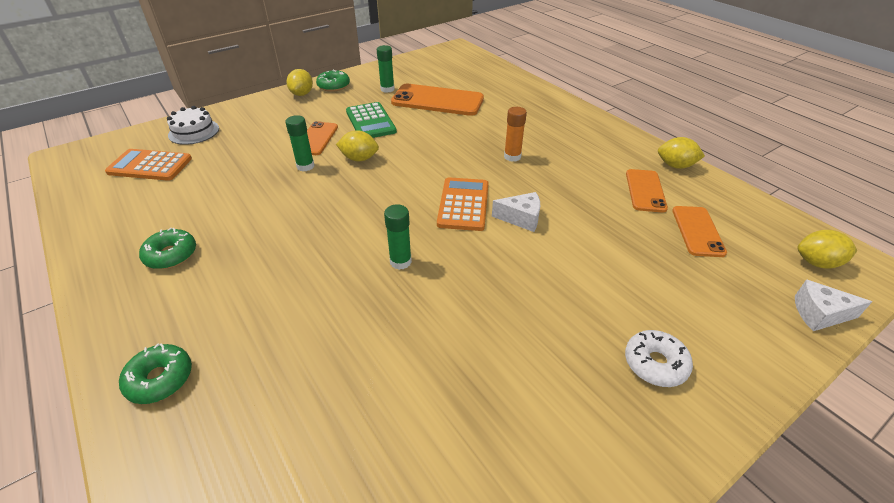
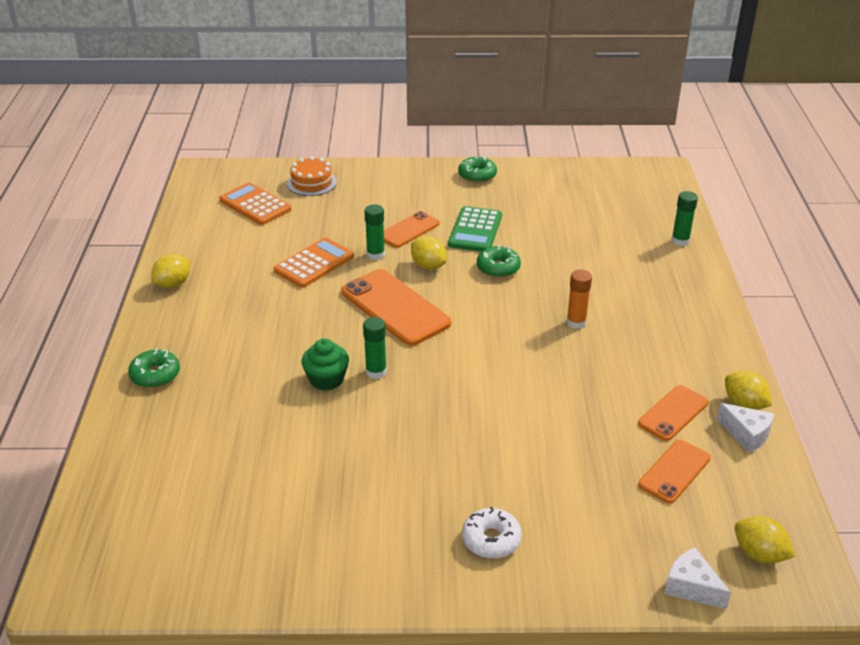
camera: 35 degrees right, 5 degrees down
green donut [139,228,196,269] -> green donut moved to [477,245,521,278]
white cake [167,106,219,145] -> orange cake [287,156,337,196]
yellow lemon [287,69,313,96] -> yellow lemon moved to [151,254,190,288]
green glue stick [377,45,395,93] -> green glue stick moved to [671,191,698,246]
orange phone [391,84,484,116] -> orange phone moved to [341,269,451,346]
orange calculator [437,177,489,231] -> orange calculator moved to [274,237,354,288]
white cheese [492,192,540,232] -> white cheese moved to [717,403,774,453]
none -> green cupcake [302,339,349,391]

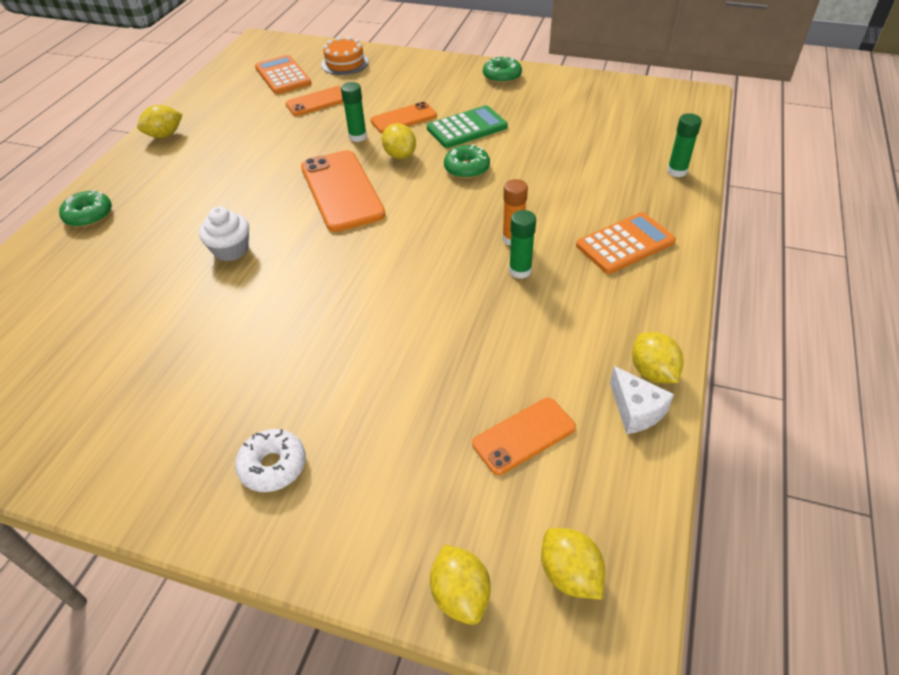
camera: 20 degrees right, 10 degrees up
orange calculator [274,237,354,288] -> orange calculator moved to [576,212,676,274]
green cupcake [302,339,349,391] -> white cupcake [199,207,249,261]
green glue stick [363,317,387,379] -> green glue stick moved to [509,210,536,279]
green calculator [448,206,502,252] -> green calculator turned 150 degrees counterclockwise [427,105,508,148]
orange phone [638,385,709,441] -> orange phone moved to [286,86,344,116]
white cheese [664,547,731,609] -> yellow lemon [430,544,491,625]

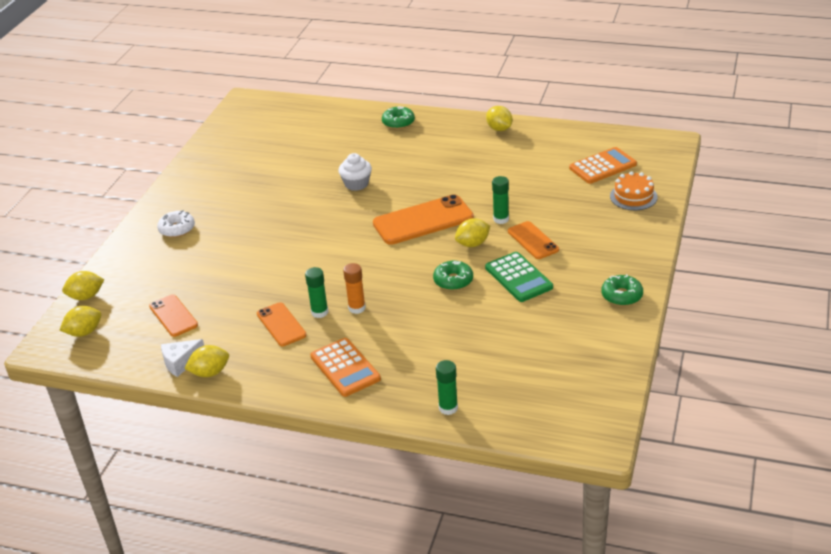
camera: 90 degrees right, 10 degrees down
orange phone [286,86,344,116] -> orange phone moved to [257,302,307,346]

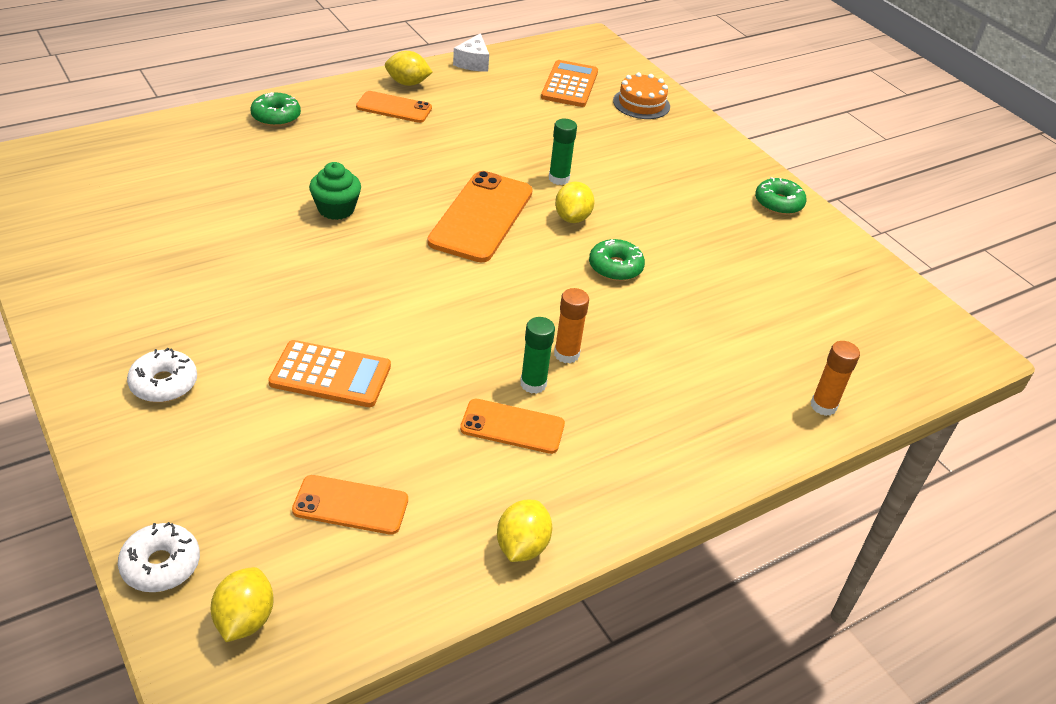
camera: 55 degrees left, 5 degrees up
yellow lemon [62,271,105,300] -> white donut [118,522,200,592]
white cheese [161,339,204,377] -> white cheese moved to [453,33,489,71]
orange calculator [310,338,381,397] -> orange calculator moved to [268,340,391,407]
white cupcake [338,153,372,191] -> green cupcake [309,162,361,220]
green glue stick [436,360,458,415] -> orange glue stick [811,341,860,416]
green calculator [485,252,553,302] -> none
orange phone [508,221,559,259] -> orange phone moved to [356,91,432,123]

